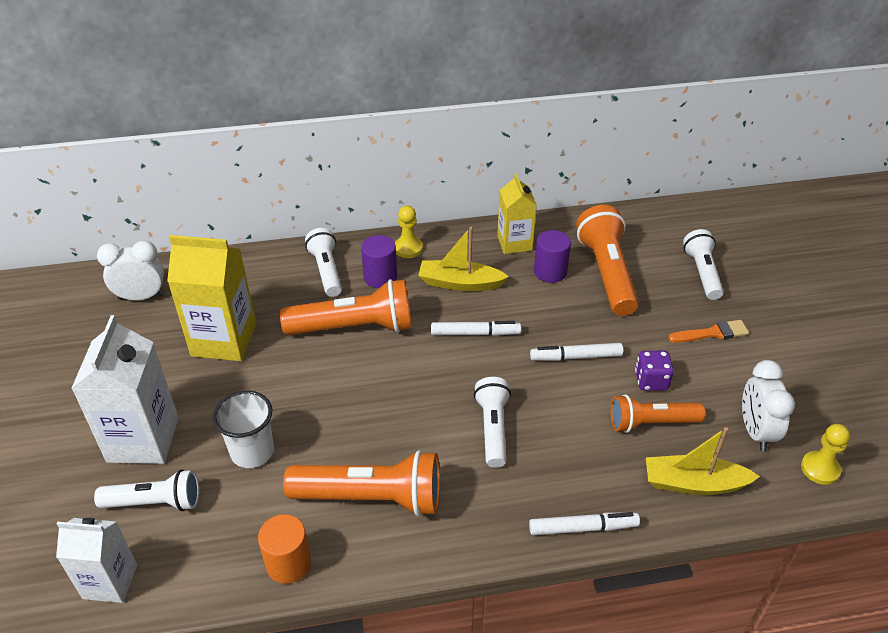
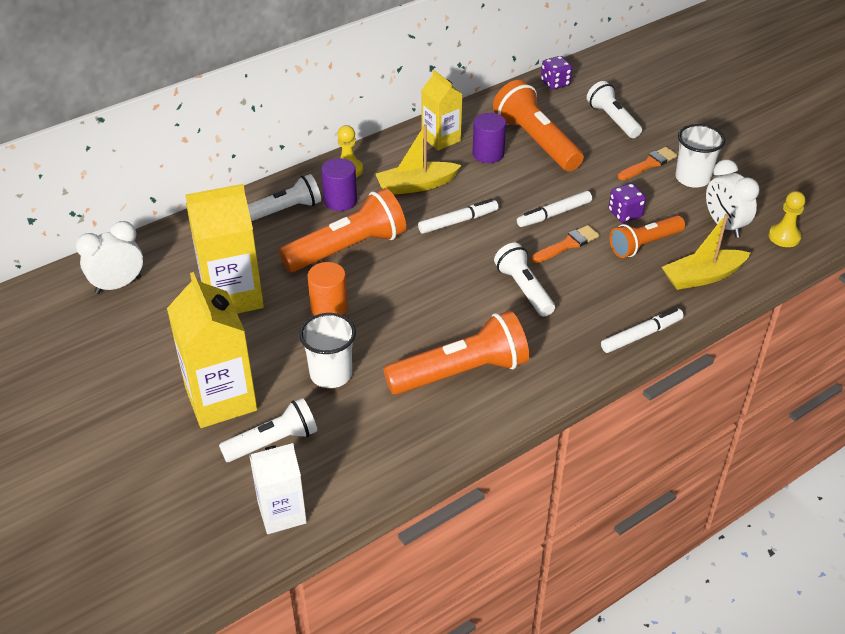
camera: 25 degrees left, 0 degrees up
white carton [71,315,179,464] -> yellow carton [167,272,257,428]
orange cylinder [258,514,311,584] -> orange cylinder moved to [307,262,348,316]
white flashlight [305,228,342,297] -> white flashlight turned 105 degrees clockwise [247,174,321,221]
none -> orange brush [531,225,599,263]
none -> purple dice [541,56,572,90]
none -> white cup [675,124,725,188]

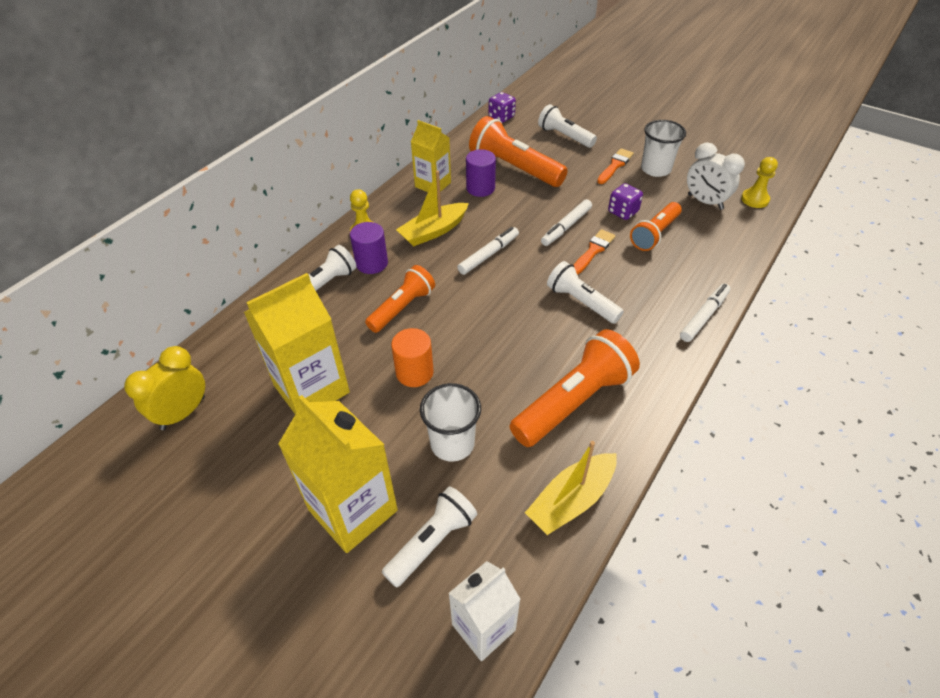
camera: 20 degrees left, 5 degrees up
white clock [76,221,143,294] -> yellow clock [124,346,205,430]
orange flashlight [279,188,406,272] -> orange flashlight [365,265,435,333], size x0.64
yellow boat [662,214,750,290] -> yellow boat moved to [525,441,617,535]

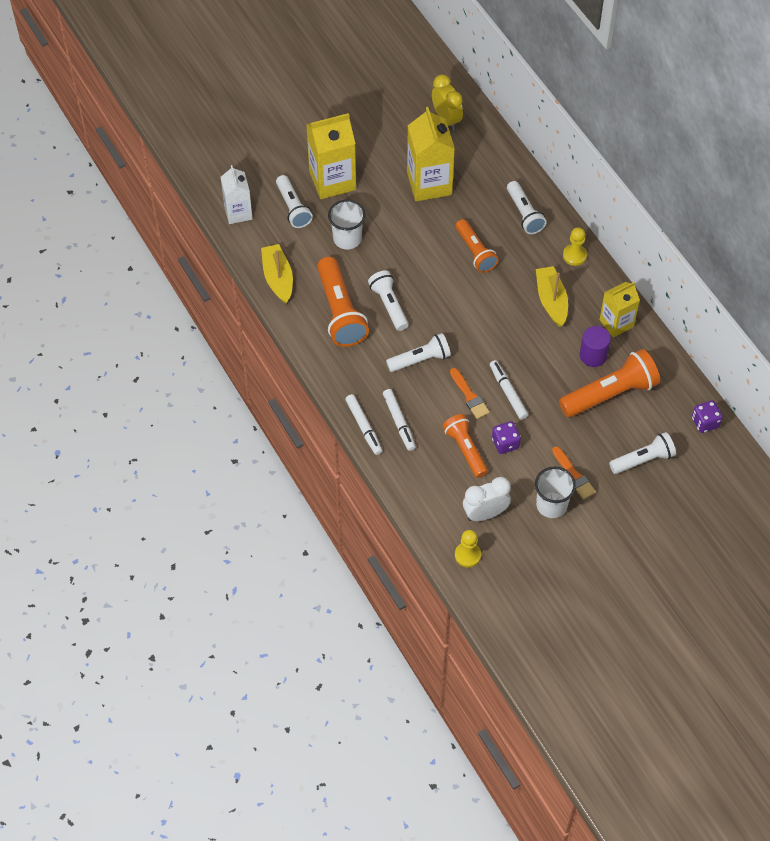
camera: 115 degrees right, 10 degrees up
purple cylinder [350,222,388,274] -> none
orange cylinder [391,328,434,387] -> none
white marker [457,227,519,275] -> white marker moved to [383,389,416,451]
none -> white flashlight [368,270,409,331]

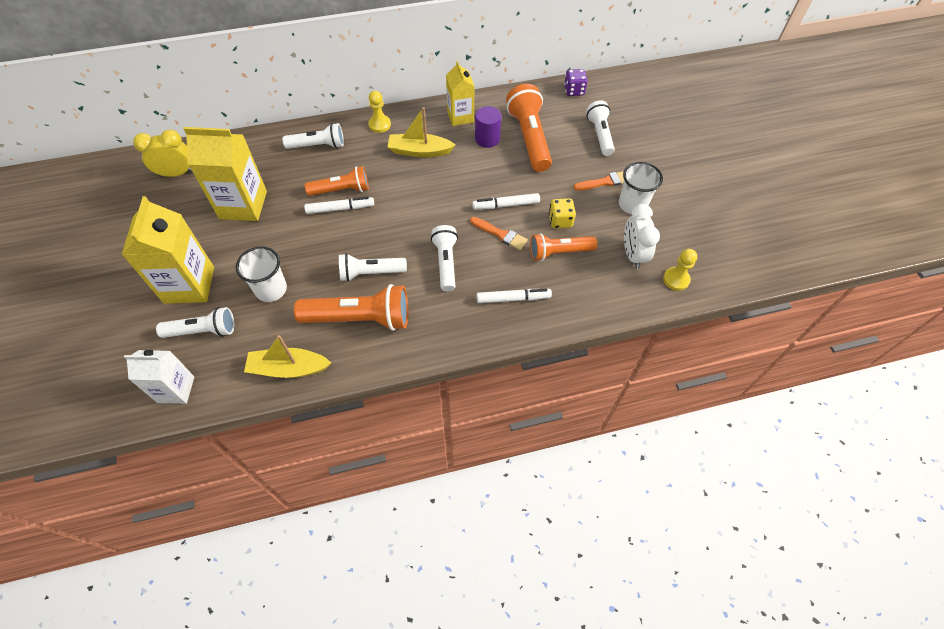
camera: 75 degrees left, 0 degrees up
white marker [345,394,382,455] -> white marker moved to [304,196,374,214]
orange brush [450,368,490,419] -> orange brush turned 45 degrees clockwise [470,217,528,250]
purple dice [492,421,521,454] -> yellow dice [549,198,576,228]

